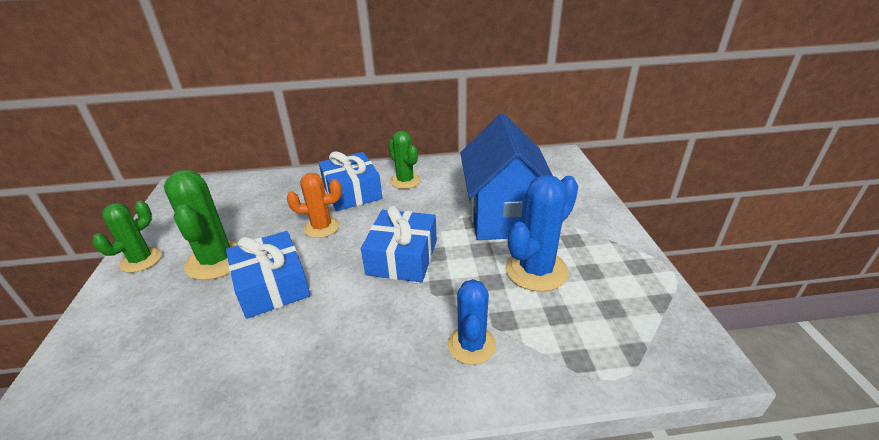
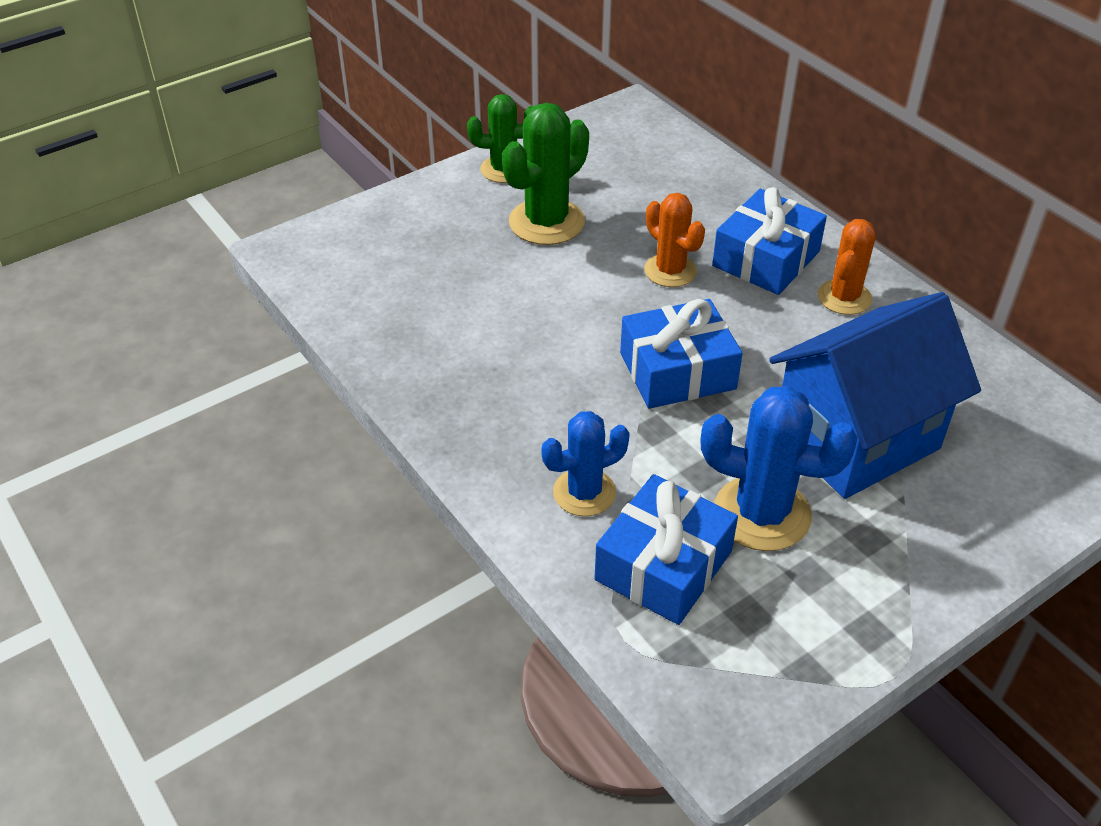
camera: 60 degrees right, 10 degrees up
blue gift [226,231,310,319] -> blue gift moved to [594,474,738,625]
green cactus [388,131,421,189] -> orange cactus [818,219,875,315]

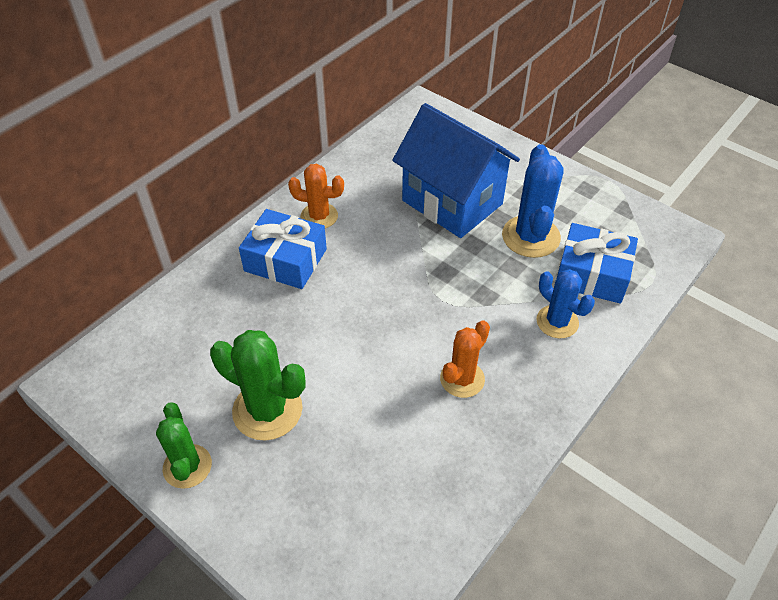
camera: 105 degrees left, 5 degrees up
blue gift [620,299,743,409] -> none
orange cactus [644,193,705,287] -> orange cactus moved to [440,320,490,398]

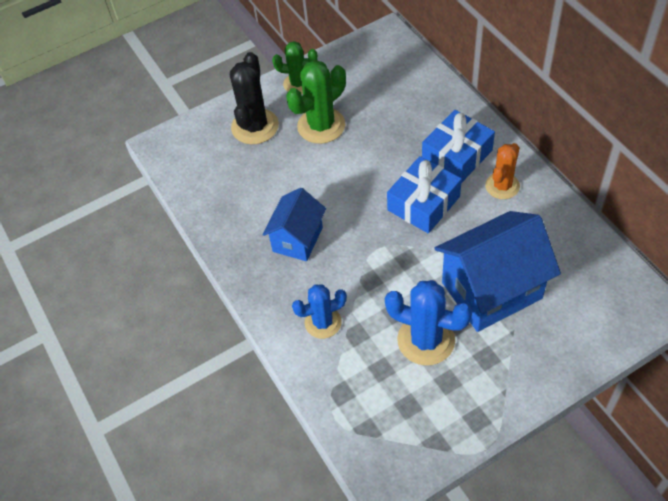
camera: 115 degrees right, 5 degrees up
orange cactus [440,320,490,398] -> blue house [263,188,326,261]
blue gift [557,223,638,304] -> blue gift moved to [387,156,462,233]
none -> black cactus [230,52,279,144]

